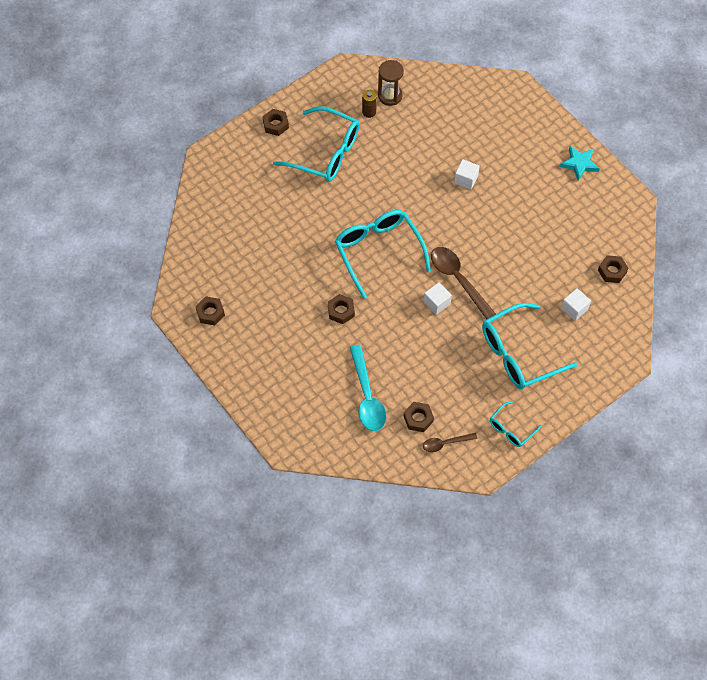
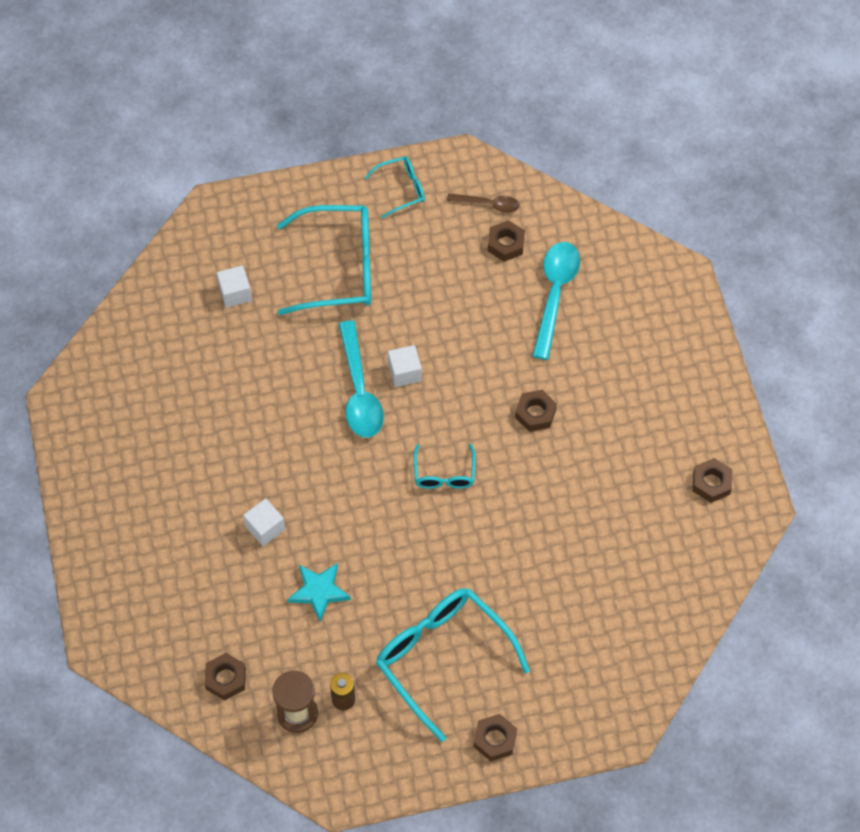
camera: 155 degrees left, 0 degrees up
turquoise glasses [335,210,431,299] -> turquoise glasses [413,444,475,489], size x0.50
brown spoon [431,247,496,319] -> turquoise spoon [339,320,384,438]
turquoise star [560,146,600,181] -> turquoise star moved to [288,563,351,622]
brown nut [598,255,628,283] -> brown nut moved to [204,653,246,700]

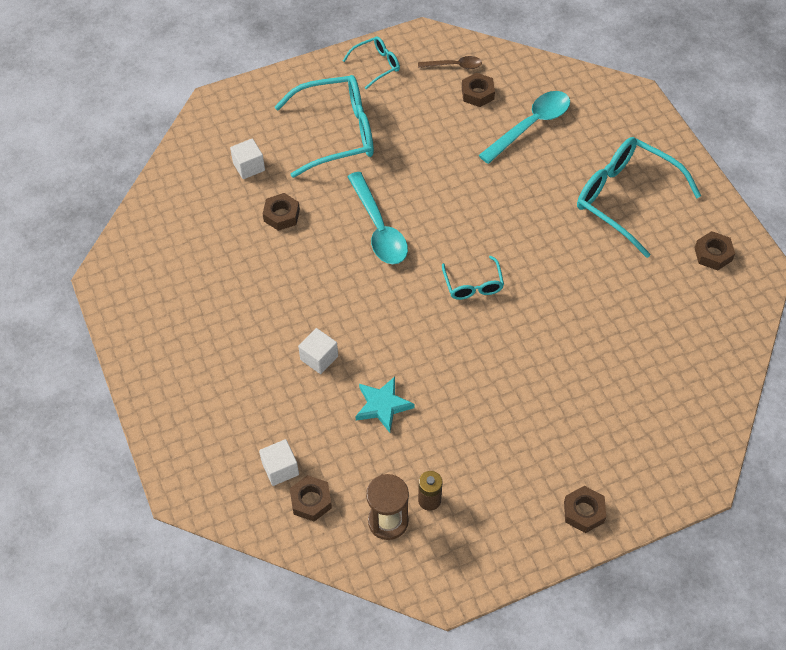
camera: 10 degrees left, 5 degrees down
turquoise glasses [376,588,530,742] -> turquoise glasses moved to [577,137,701,258]
white cube [388,345,422,387] -> white cube moved to [259,439,299,486]
brown nut [515,390,557,432] -> brown nut moved to [263,193,300,231]
turquoise spoon [532,242,580,360] -> turquoise spoon turned 45 degrees clockwise [478,91,570,164]

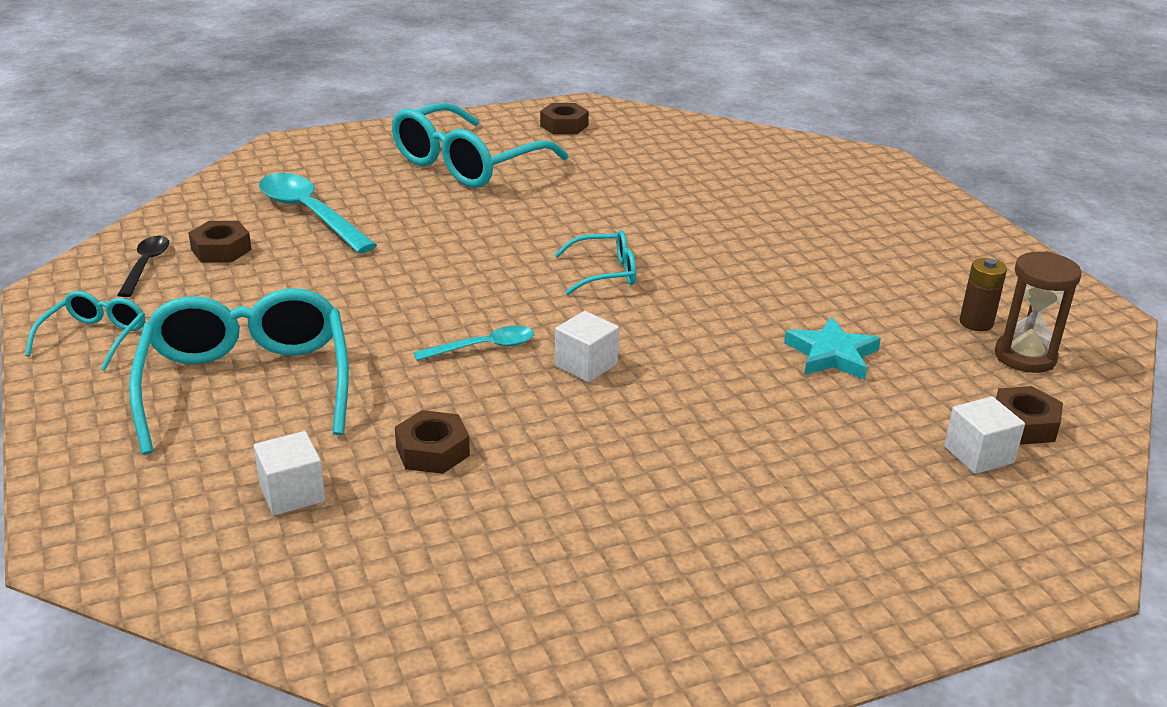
camera: 90 degrees left, 25 degrees down
white cube [298,328,338,374] -> white cube moved to [555,311,619,382]
turquoise glasses [343,36,400,89] -> turquoise glasses turned 45 degrees clockwise [25,291,145,371]
turquoise spoon [347,172,408,264] -> turquoise spoon [414,326,534,361], size x0.56
brown spoon [418,56,482,69] -> black spoon [118,236,169,297]
brown nut [564,486,606,533] -> none

